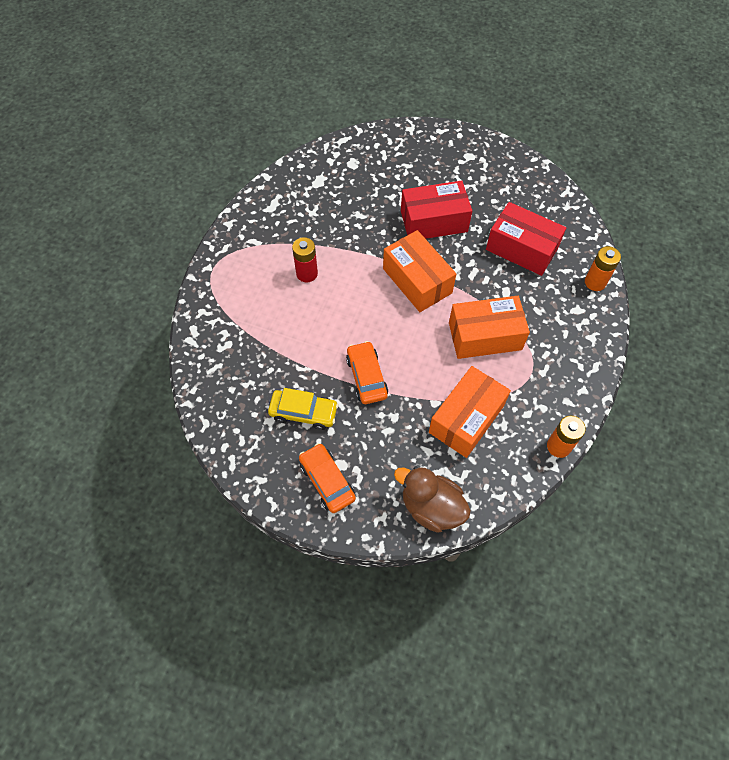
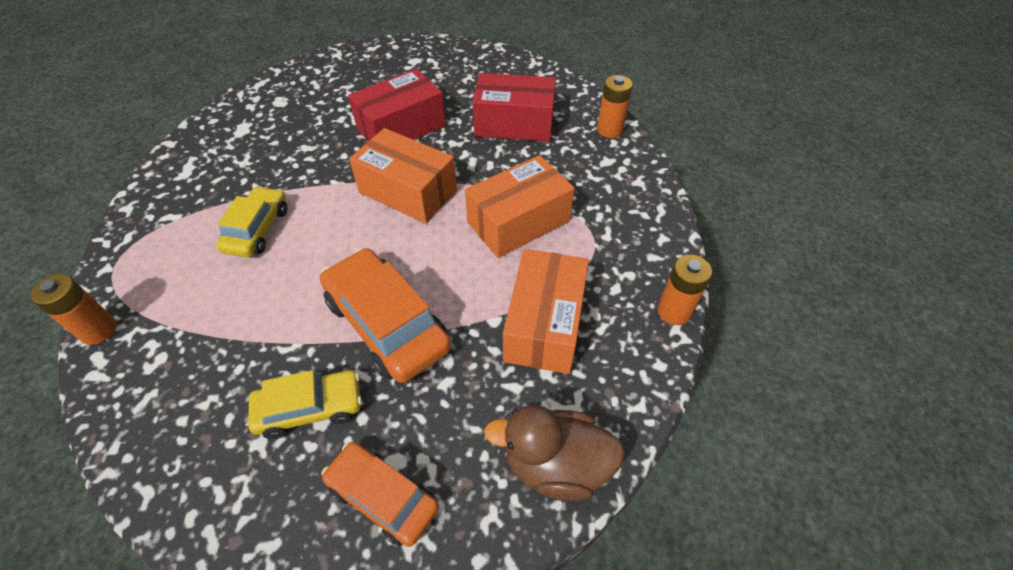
camera: 25 degrees left, 10 degrees down
red battery [292,237,318,282] -> yellow car [216,186,287,257]
orange car [346,341,388,404] -> orange car [320,248,451,383], size x1.58
none -> orange battery [30,274,117,345]

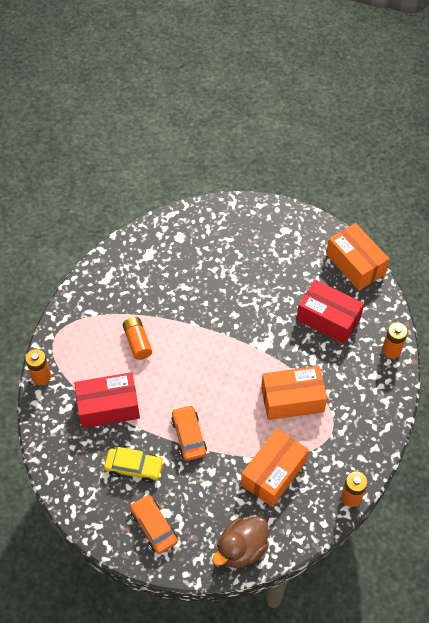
camera: 25 degrees right, 5 degrees up
yellow car [216,186,287,257] -> orange battery [123,317,152,360]
orange car [320,248,451,383] -> orange car [171,405,207,461], size x0.63
red box [348,69,446,141] -> red box moved to [74,372,140,429]
orange box [349,128,457,224] -> orange box moved to [326,223,389,290]
brown duck [484,405,625,501] -> brown duck turned 75 degrees counterclockwise [212,516,269,568]

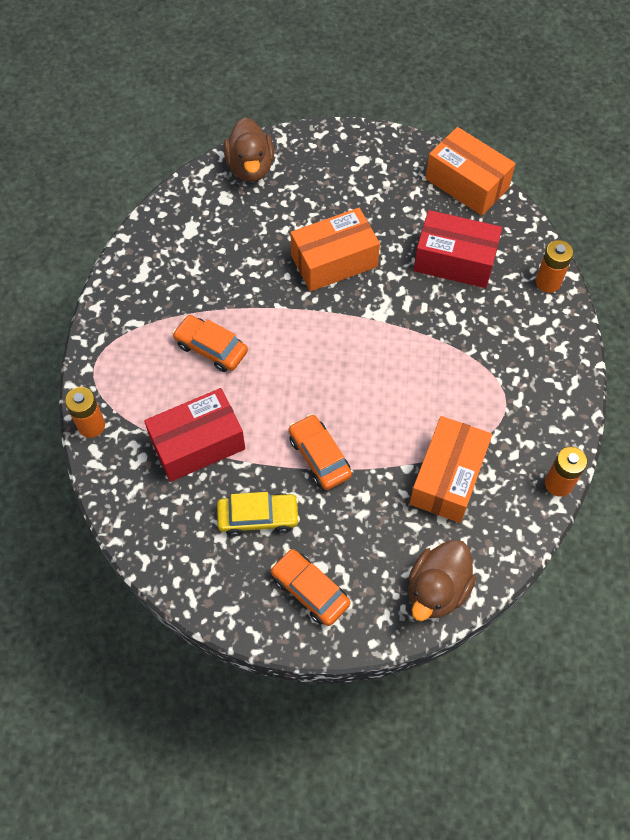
camera: 15 degrees left, 5 degrees up
orange battery [123,317,152,360] -> orange car [172,315,248,372]
orange box [261,366,327,420] -> orange box moved to [290,208,380,291]
none -> brown duck [224,117,274,182]

